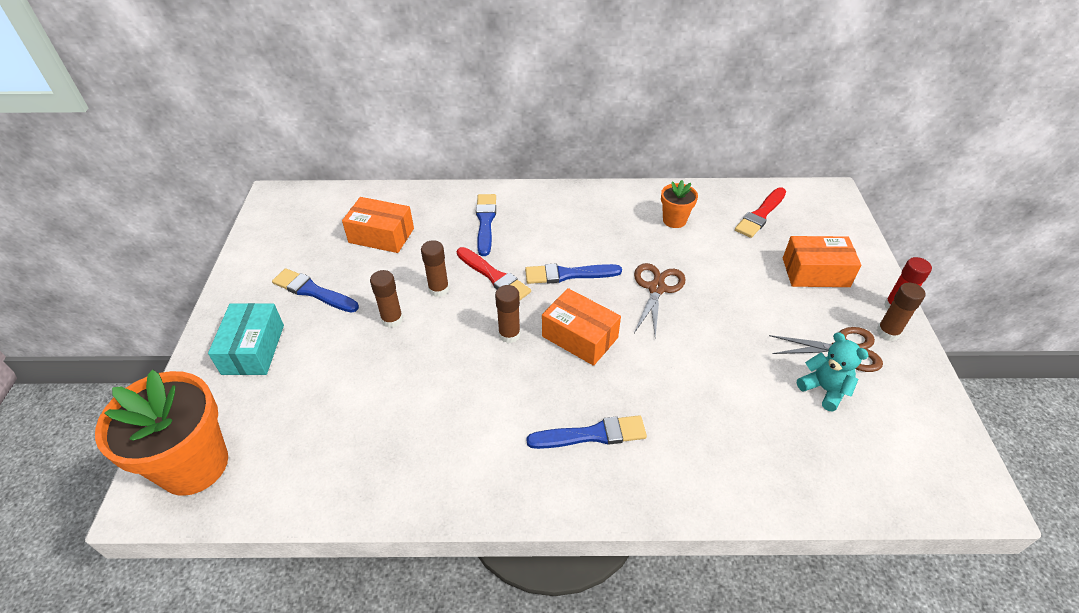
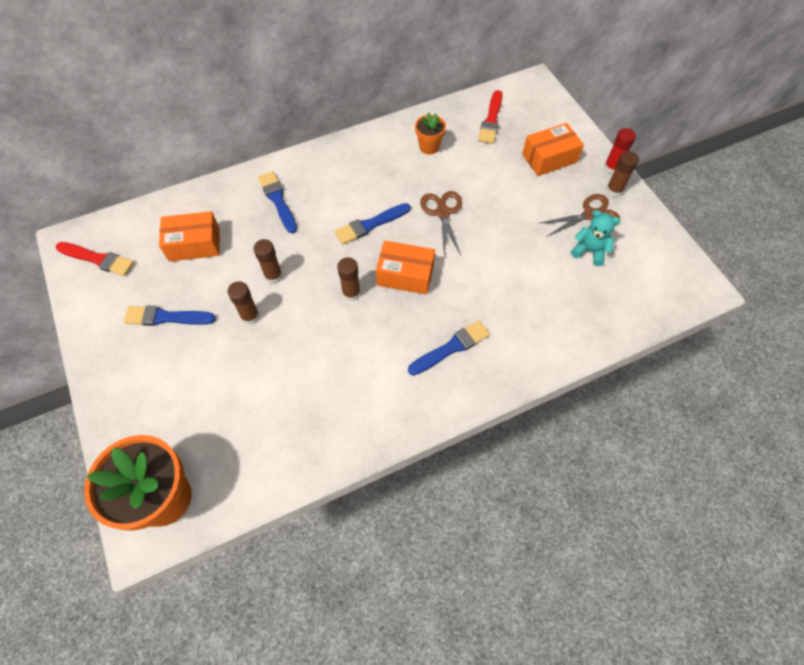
camera: 25 degrees left, 15 degrees up
turquoise box [208,303,284,375] -> none
red brush [457,247,531,300] -> red brush moved to [56,242,134,276]

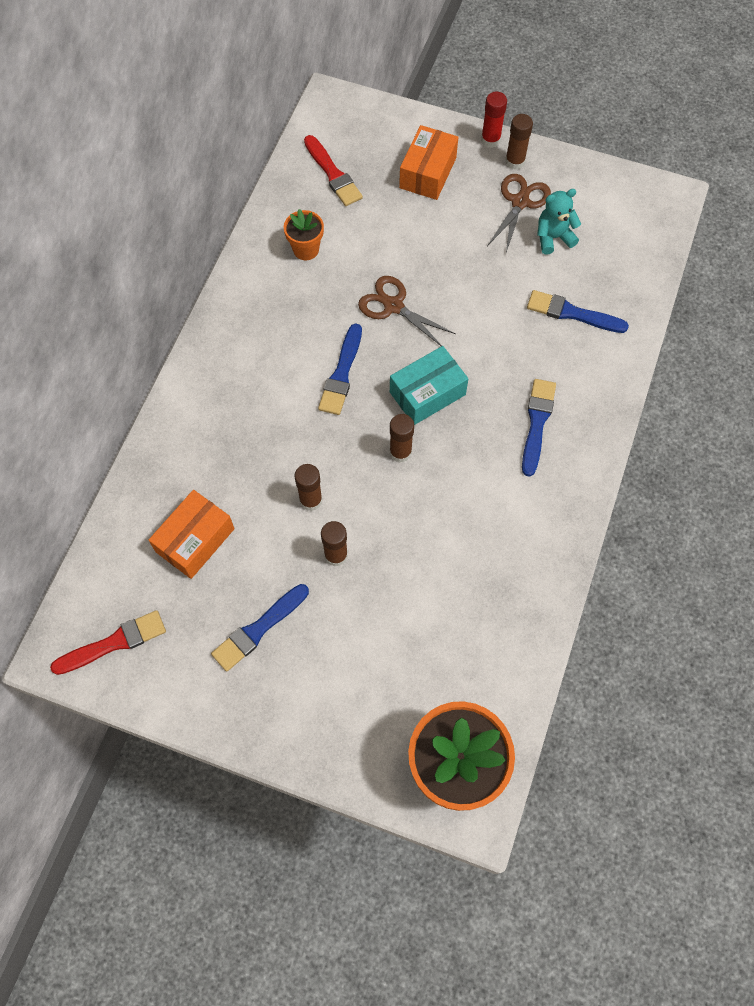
camera: 45 degrees left, 5 degrees up
blue brush [258,171,297,233] -> blue brush moved to [527,290,629,333]
orange box [376,240,435,295] -> turquoise box [390,346,469,425]

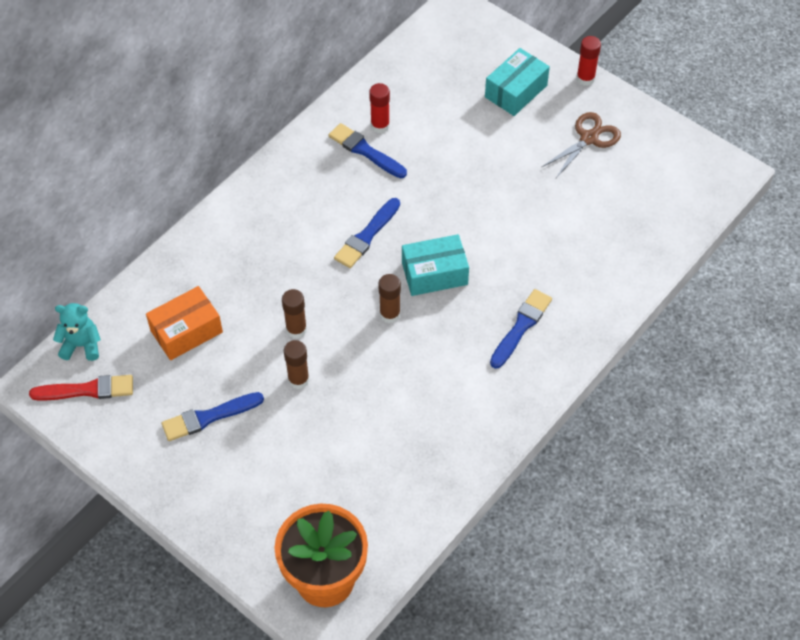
camera: 20 degrees right, 10 degrees down
orange flower pot [284,209,324,260] -> red glue stick [369,83,390,133]
red brush [304,135,363,206] -> none
brown scissors [358,276,456,346] -> none
orange box [399,125,458,200] -> turquoise box [485,48,550,116]
brown glue stick [505,114,533,170] -> none
blue brush [527,290,629,333] -> blue brush moved to [329,123,407,178]
turquoise teddy bear [537,189,581,254] -> turquoise teddy bear moved to [53,303,101,361]

